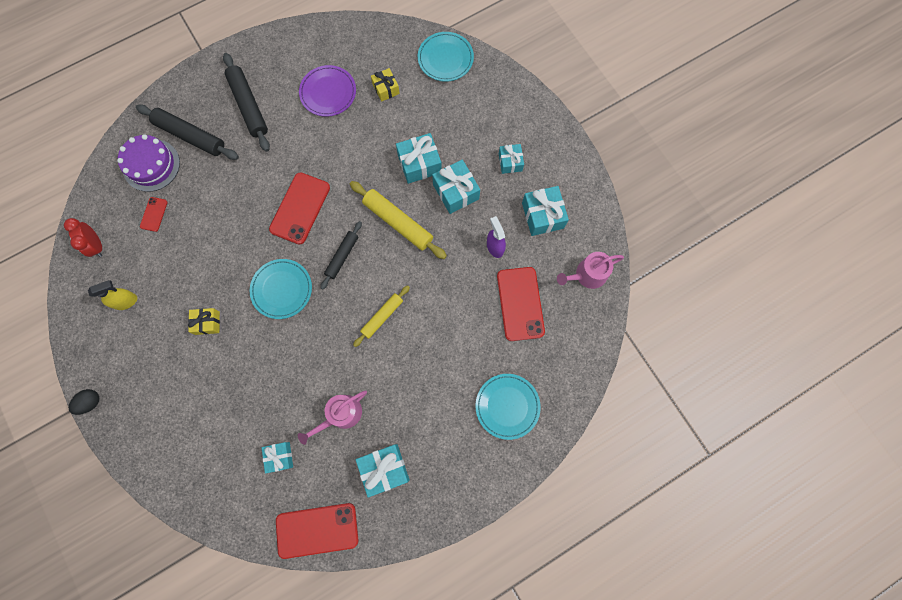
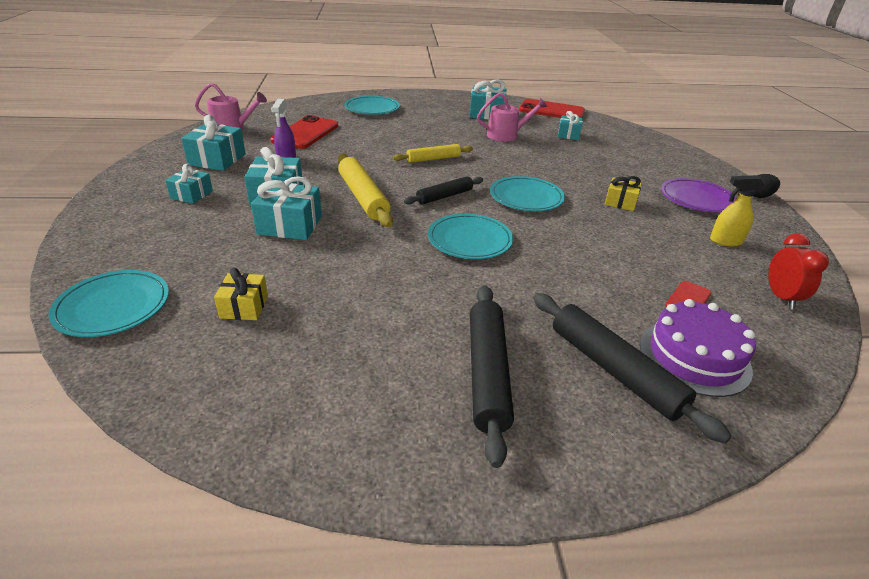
camera: 155 degrees left, 40 degrees down
red phone [269,172,330,245] -> turquoise plate [428,214,513,259]
purple plate [299,65,356,117] -> purple plate moved to [661,178,737,213]

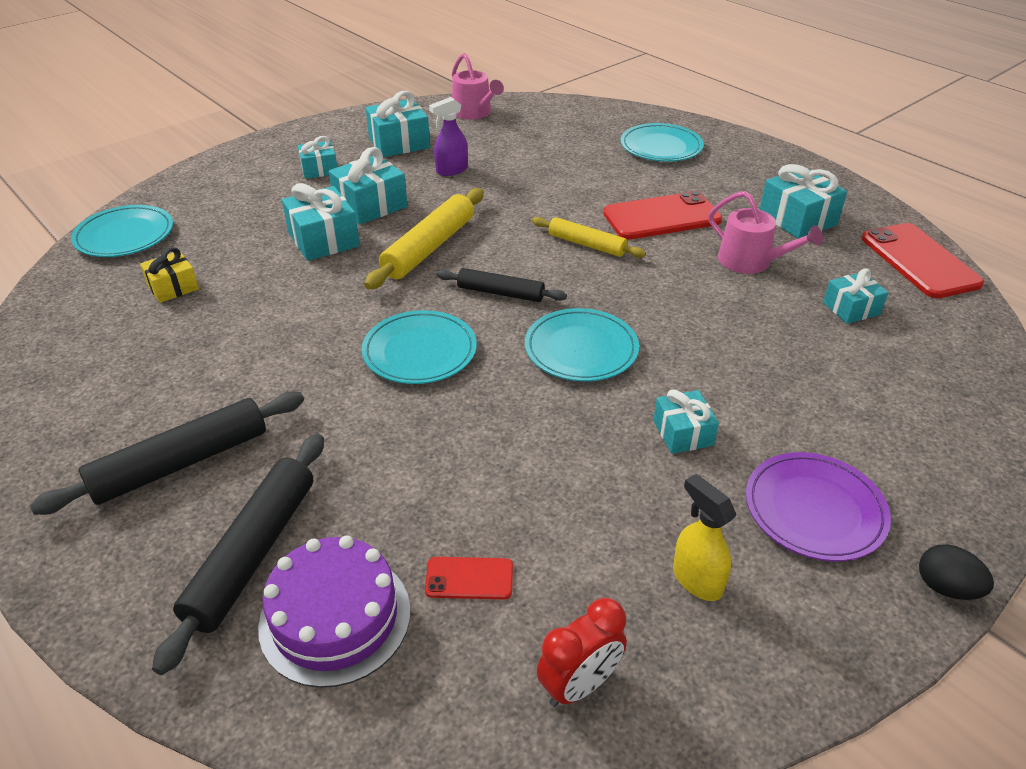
camera: 55 degrees right, 5 degrees up
red phone [270,115,338,149] -> red phone moved to [603,191,722,240]
yellow gift [605,176,642,211] -> turquoise gift [653,389,719,454]

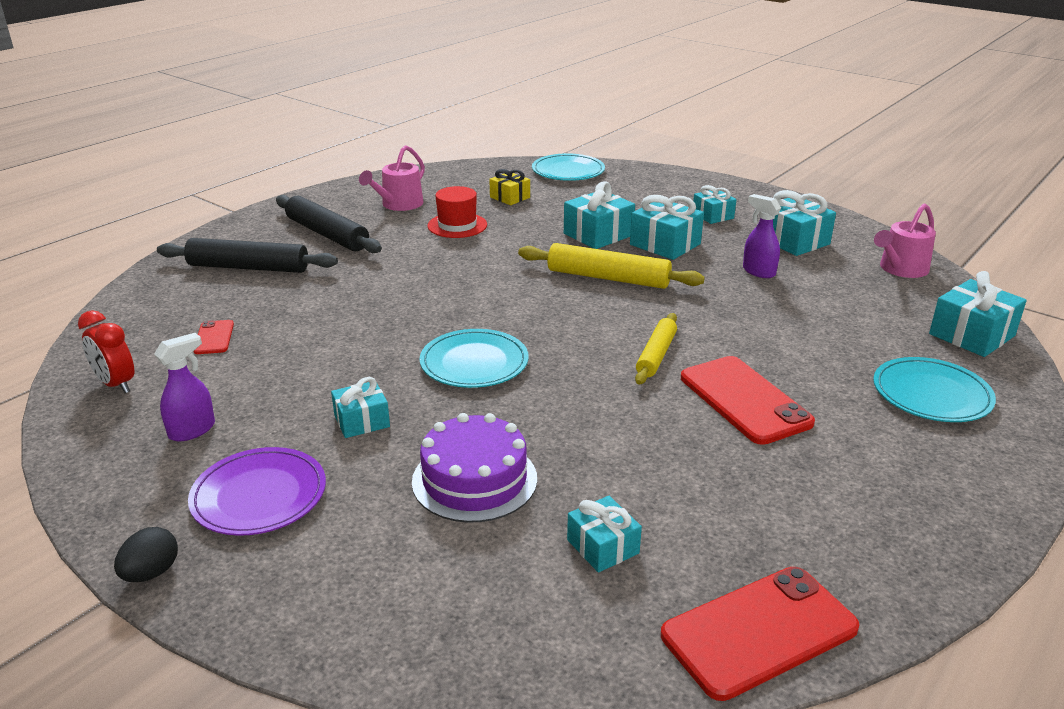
camera: 80 degrees right, 10 degrees down
purple cake [258,536,410,688] -> purple cake moved to [412,413,537,523]
turquoise plate [362,310,477,384] -> none
black rolling pin [436,268,567,302] -> none
yellow spray bottle [673,474,736,601] -> purple spray bottle [154,333,215,441]
pink watering can [708,191,823,274] -> pink watering can moved to [359,145,425,211]
turquoise gift [760,164,847,239] -> turquoise gift moved to [929,271,1027,357]
none -> red hat [427,186,487,238]

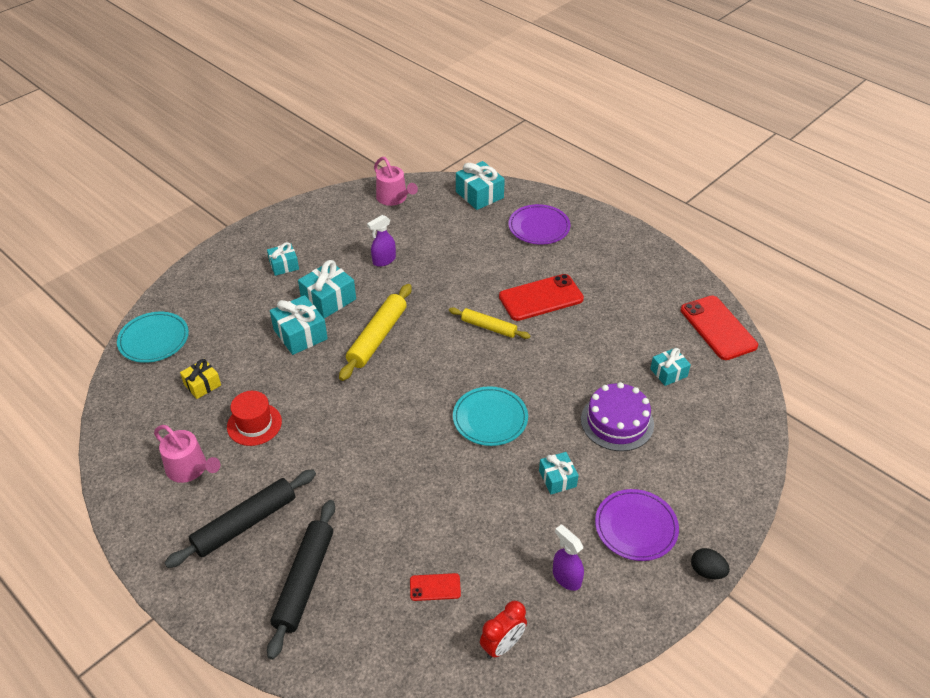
camera: 85 degrees left, 15 degrees up
turquoise gift [773,190,836,256] -> none
turquoise plate [873,357,996,422] -> purple plate [509,204,571,245]

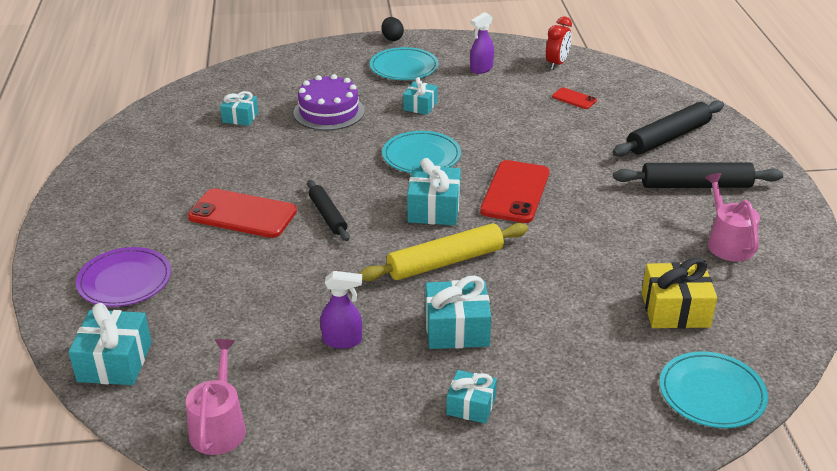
camera: 140 degrees left, 10 degrees down
yellow gift [180,359,221,399] -> yellow gift [642,258,717,328], size x1.59
red hat [227,391,282,446] -> none
turquoise gift [270,295,328,355] -> turquoise gift moved to [407,158,461,225]
yellow rolling pin [449,307,531,339] -> black rolling pin [307,180,350,241]
red clock [480,601,527,659] -> red clock turned 120 degrees clockwise [546,16,572,70]
purple spray bottle [553,524,584,591] -> purple spray bottle turned 45 degrees clockwise [470,12,494,74]
purple plate [595,489,679,561] -> turquoise plate [370,47,439,80]
red phone [681,296,758,360] -> red phone moved to [480,160,549,223]

